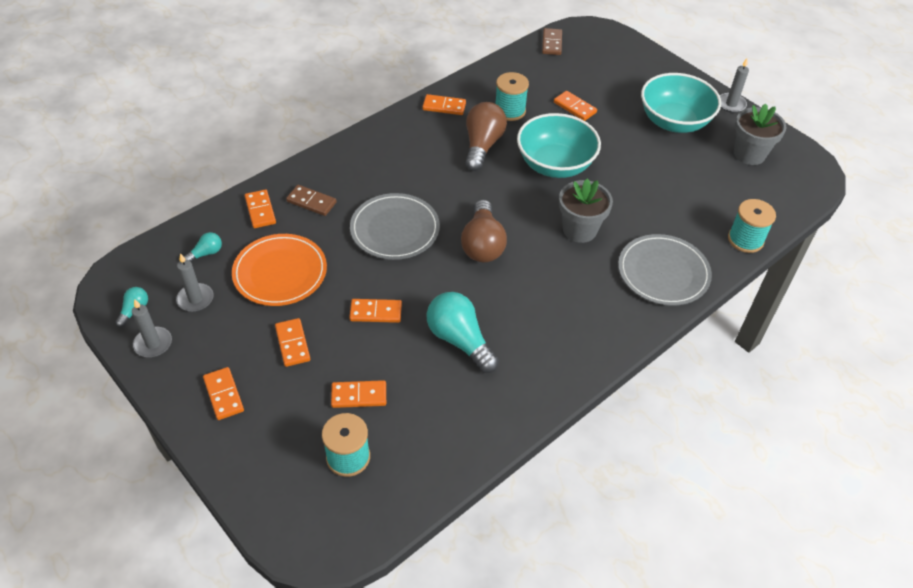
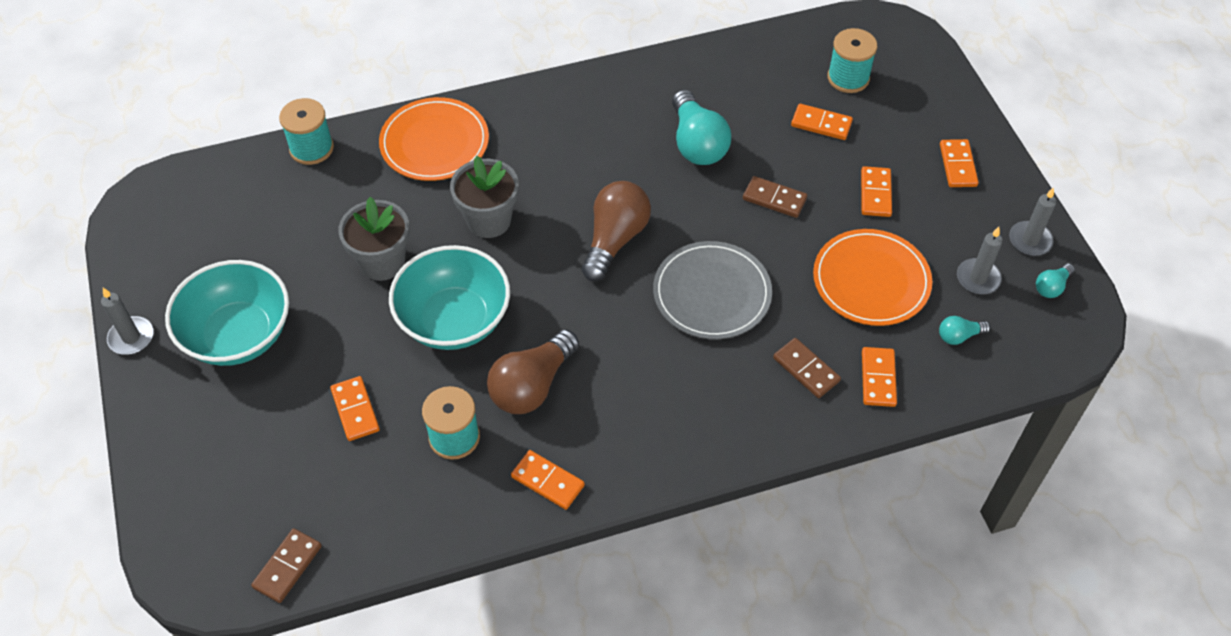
camera: 155 degrees left, 5 degrees up
orange domino [349,299,402,323] -> brown domino [743,176,807,218]
grey plate [618,234,712,306] -> orange plate [379,97,489,181]
grey flower pot [734,104,786,165] -> grey flower pot moved to [338,197,410,281]

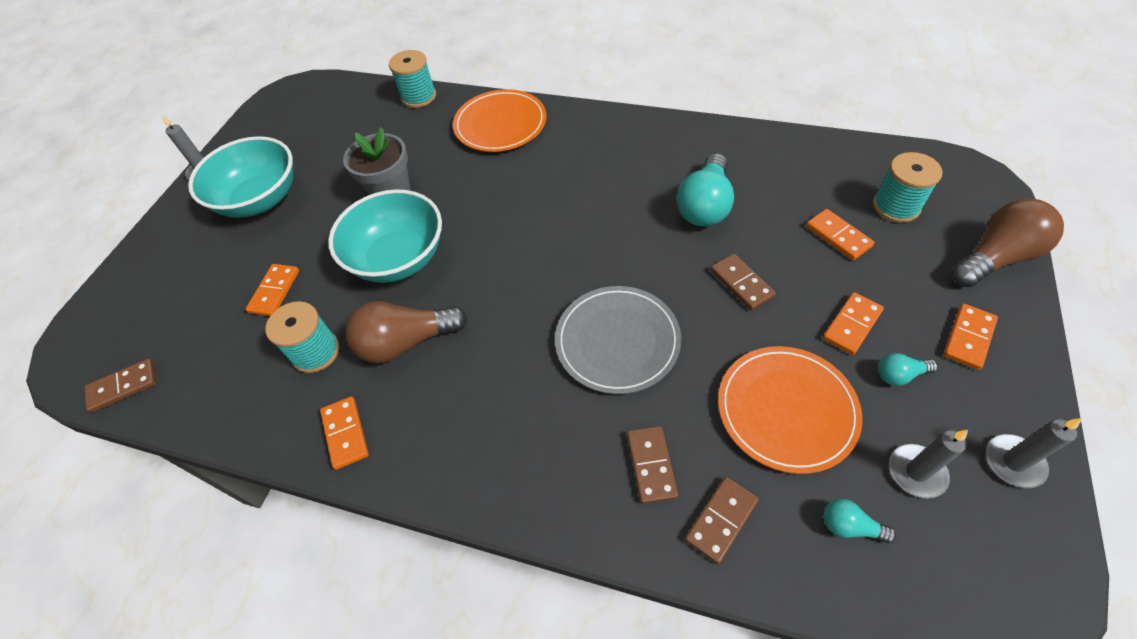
camera: 40 degrees right, 0 degrees up
grey flower pot [450,156,519,238] -> none
brown light bulb [582,181,651,281] -> brown light bulb moved to [951,199,1064,287]
orange domino [862,347,897,407] -> brown domino [685,477,759,564]
turquoise light bulb [1036,263,1075,298] -> turquoise light bulb moved to [878,353,938,386]

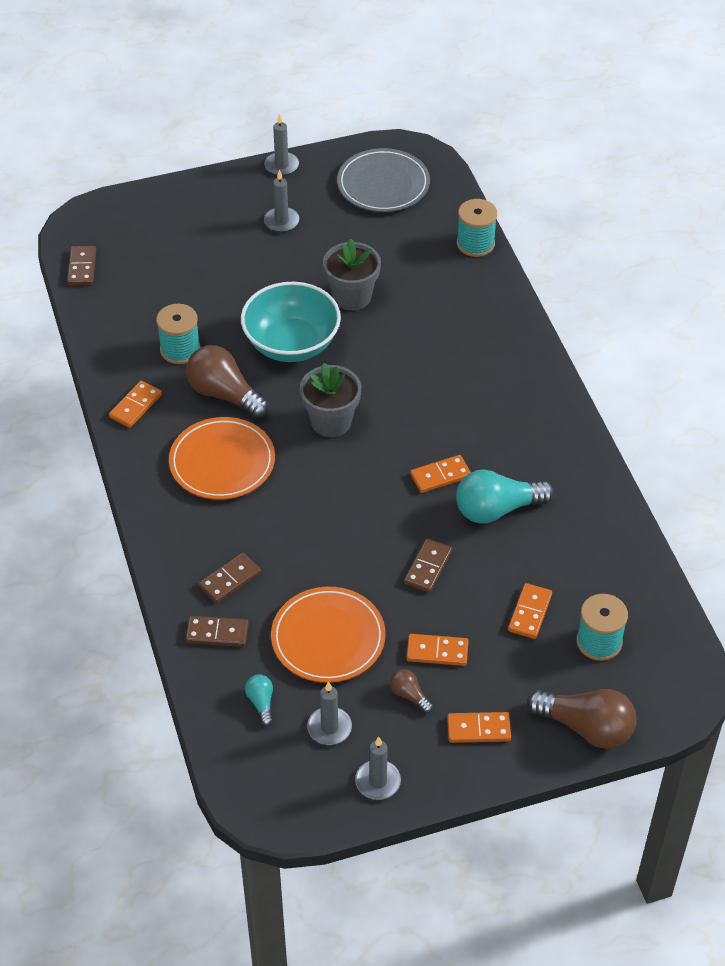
camera: 50 degrees right, 5 degrees down
brown domino [84,359,156,413] -> brown domino turned 60 degrees clockwise [67,246,96,285]
turquoise bowl [188,136,294,218] -> grey candle [264,170,300,232]
orange domino [246,264,299,316] -> orange domino moved to [410,455,471,493]
orange plate [453,89,546,152] -> orange plate moved to [169,417,275,500]
grey plate [555,286,681,394] -> grey plate moved to [337,148,430,212]
turquoise light bulb [878,353,938,386] -> brown light bulb [390,669,433,713]
none -> grey flower pot [300,363,361,437]

